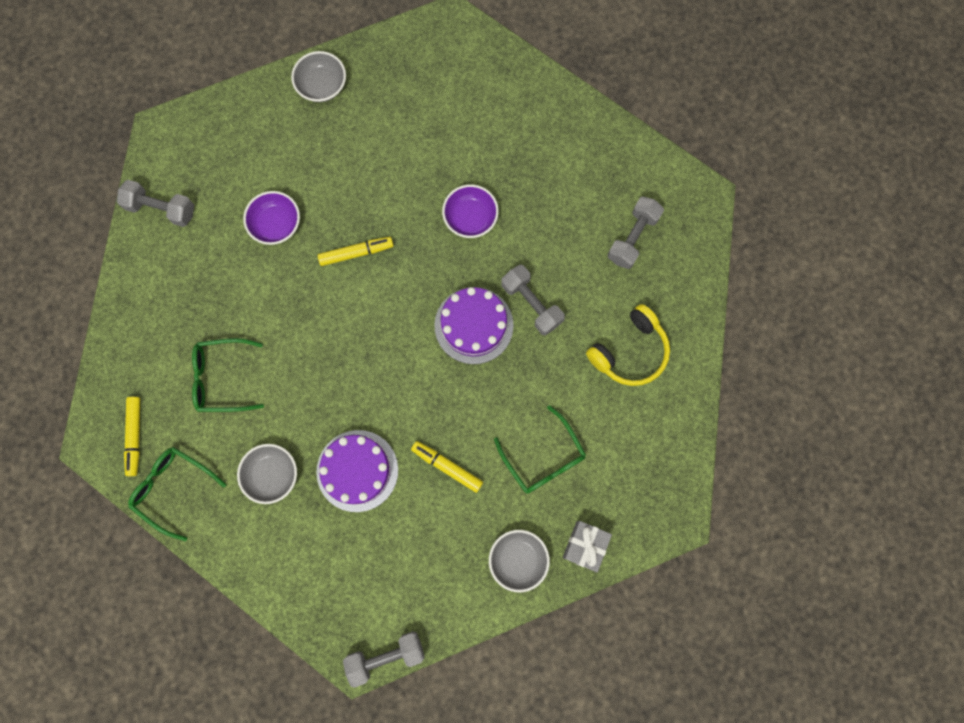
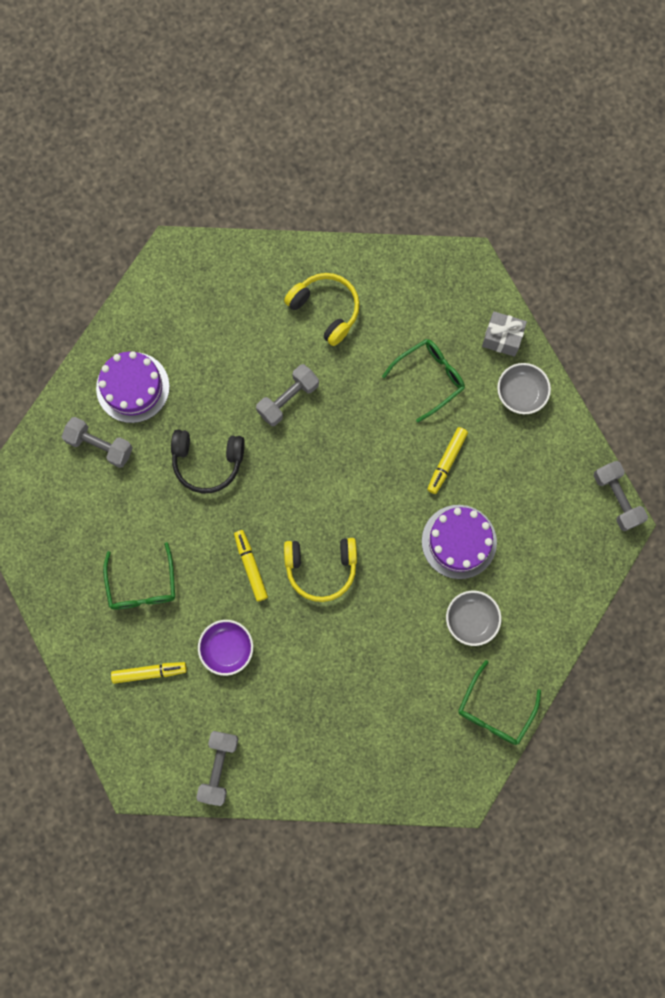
camera: 95 degrees left, 0 degrees up
yellow marker [124,397,140,476] -> yellow marker moved to [111,662,187,684]
green glasses [192,338,264,412] -> green glasses moved to [103,542,175,610]
grey bowl [291,51,346,102] -> none
purple cake [434,287,514,364] -> purple cake moved to [96,351,170,423]
purple bowl [442,184,499,238] -> black headphones [171,429,245,493]
grey dumbbell [608,196,664,269] -> grey dumbbell moved to [62,417,133,468]
none -> yellow headphones [284,538,357,602]

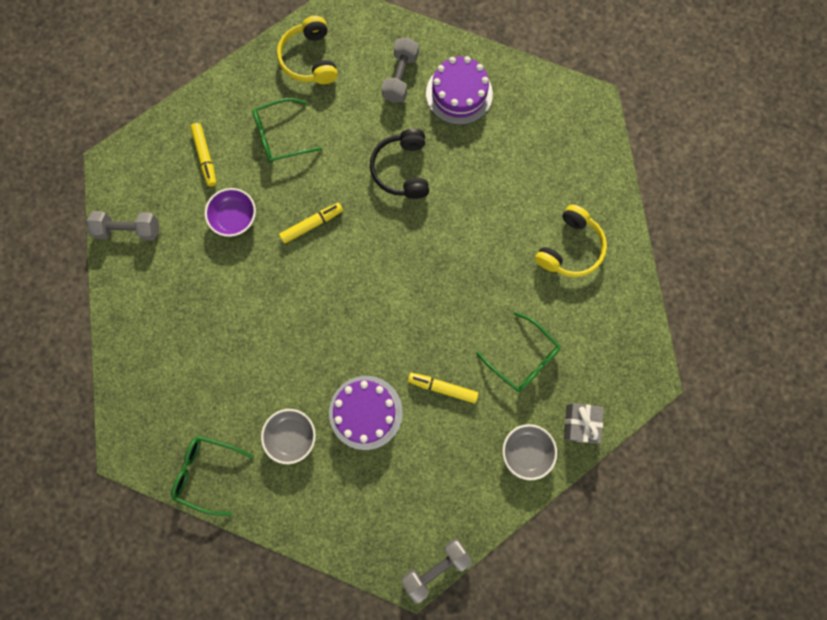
camera: 80 degrees right, 0 degrees up
grey dumbbell [256,364,319,426] -> none
yellow headphones [284,538,357,602] -> yellow headphones moved to [277,16,338,84]

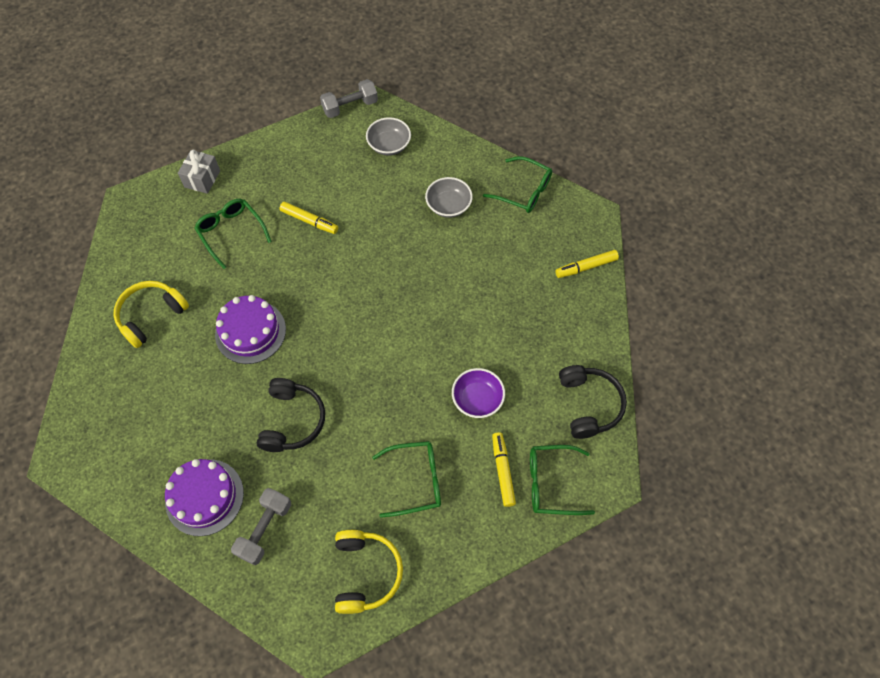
camera: 170 degrees left, 15 degrees down
grey dumbbell [86,211,159,241] -> black headphones [559,365,627,439]
yellow marker [279,203,343,244] -> yellow marker moved to [555,250,619,278]
purple cake [329,376,403,450] -> purple cake moved to [215,295,286,364]
grey bowl [502,424,557,480] -> grey bowl moved to [366,117,411,156]
none -> green glasses [530,445,595,515]

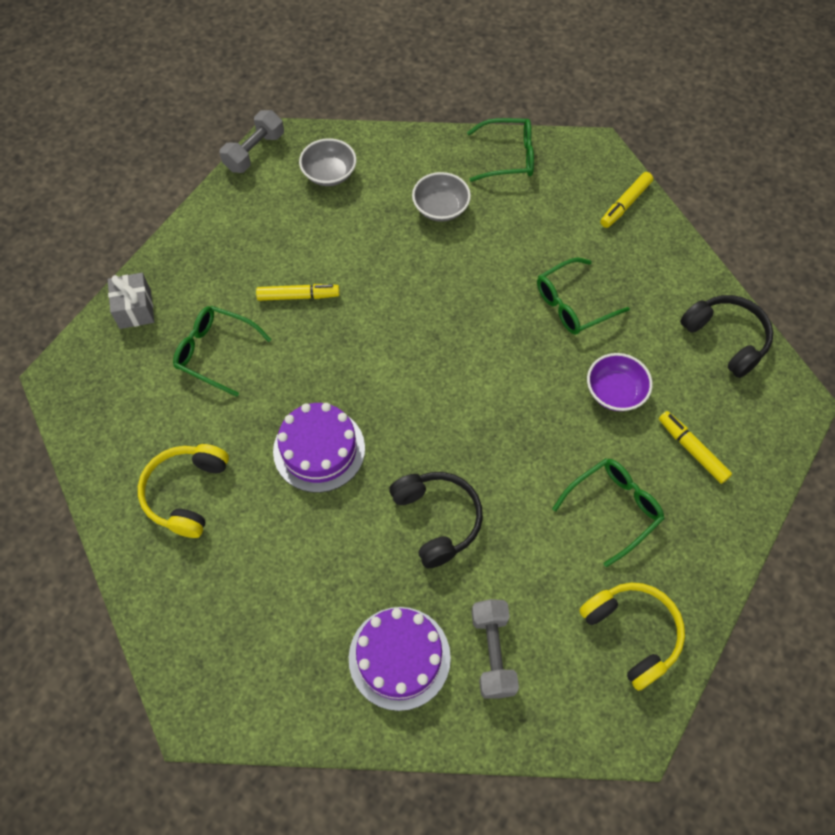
camera: 30 degrees left, 0 degrees up
green glasses [530,445,595,515] -> green glasses moved to [537,258,630,335]

